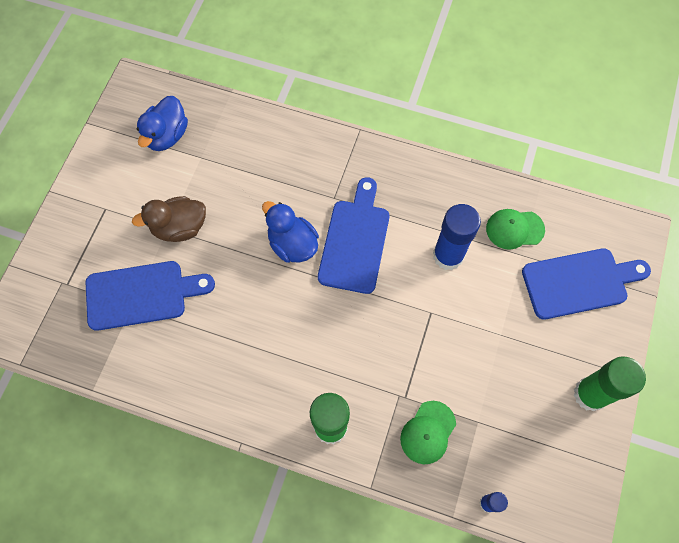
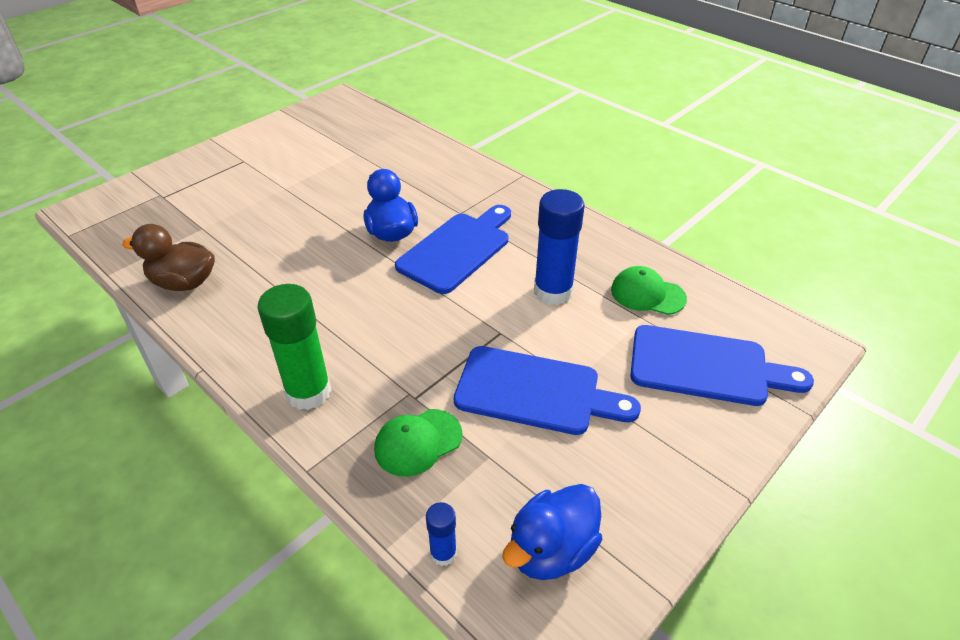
camera: 25 degrees right, 25 degrees down
blue cutting board [86,261,215,331] -> blue cutting board moved to [454,346,641,435]
brown duck [132,196,206,242] -> brown duck moved to [122,224,215,291]
blue duck [137,96,188,151] -> blue duck moved to [502,484,602,580]
green glue stick [574,356,646,411] -> none

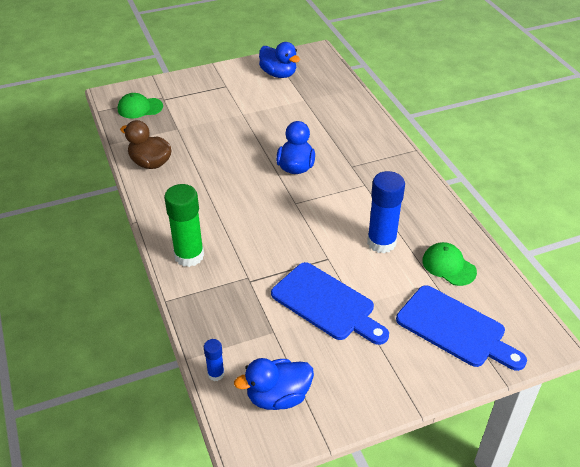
camera: 25 degrees right, 0 degrees up
green cap [374,409,463,477] -> green cap moved to [118,93,163,118]
blue cutting board [395,205,511,294] -> none
none -> blue duck [259,42,300,78]

